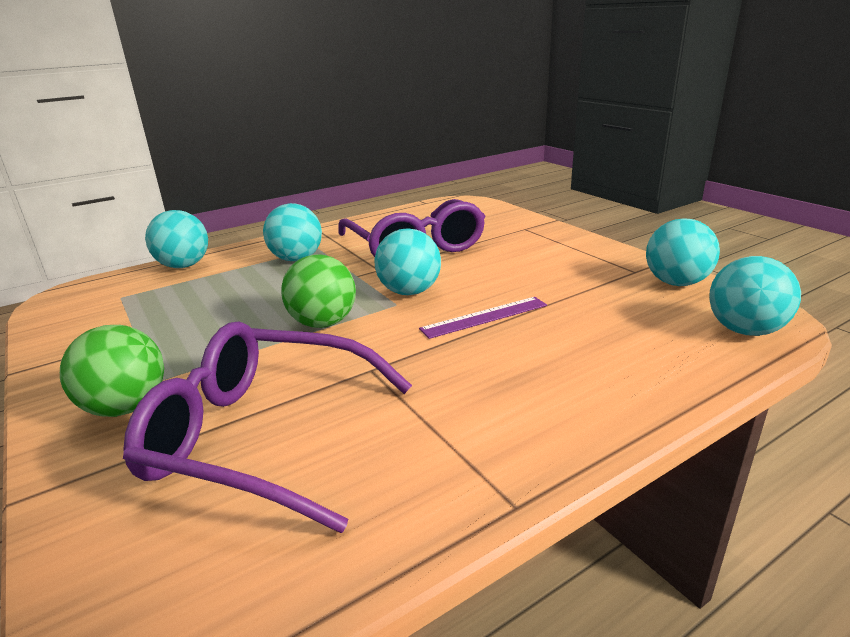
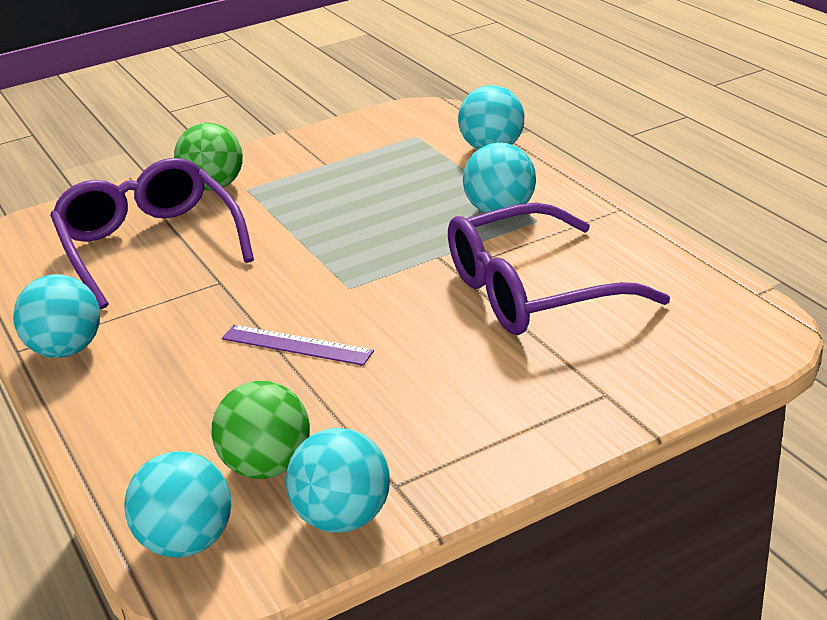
camera: 95 degrees right, 5 degrees up
purple glasses [123,321,412,533] -> purple glasses turned 45 degrees counterclockwise [50,158,254,309]
green ball [281,255,356,328] -> green ball moved to [211,381,310,479]
turquoise ball [374,228,441,295] -> turquoise ball moved to [13,274,100,358]
purple ruler [419,297,547,339] -> purple ruler turned 45 degrees counterclockwise [222,325,374,366]

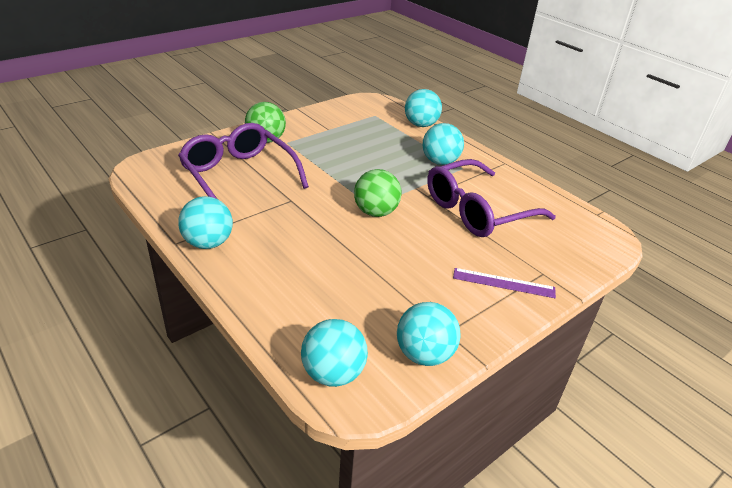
camera: 15 degrees left, 5 degrees up
green ball [211,381,310,479] -> green ball moved to [354,169,402,217]
purple ruler [222,325,374,366] -> purple ruler moved to [453,268,556,298]

